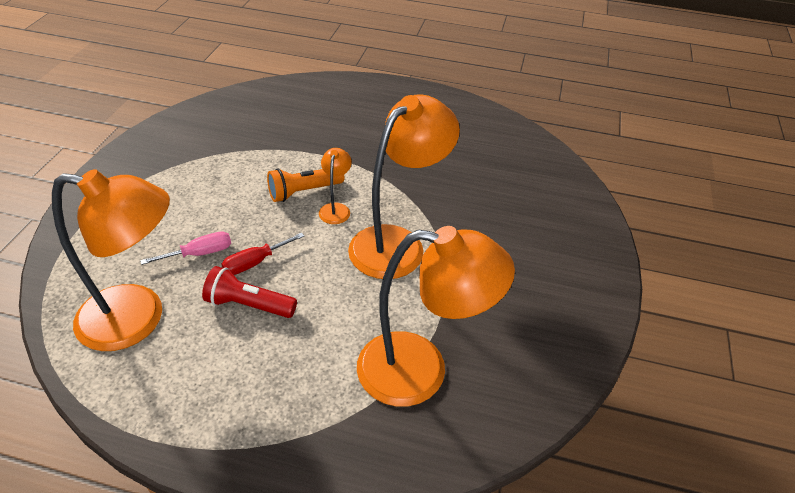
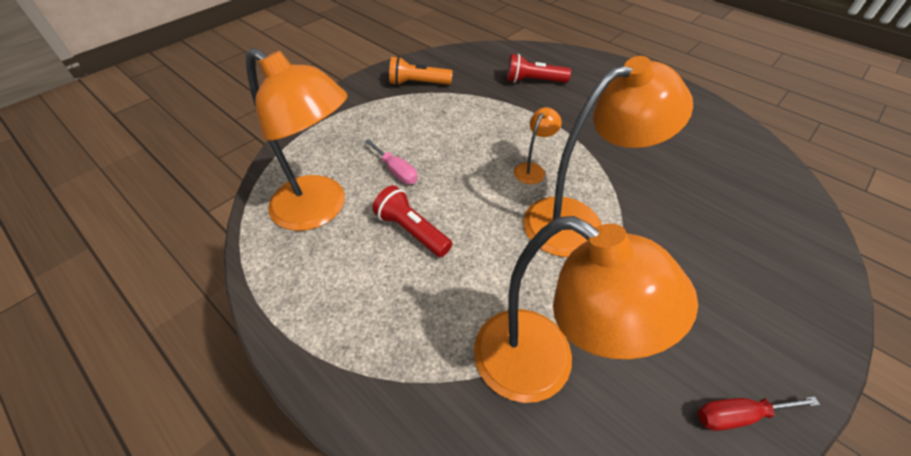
camera: 30 degrees right, 5 degrees up
pink screwdriver [140,231,231,265] -> pink screwdriver turned 45 degrees clockwise [364,139,418,184]
red screwdriver [222,233,304,275] -> red screwdriver moved to [698,396,820,431]
orange flashlight [267,168,344,202] -> orange flashlight moved to [389,56,453,86]
none -> red flashlight [507,54,571,83]

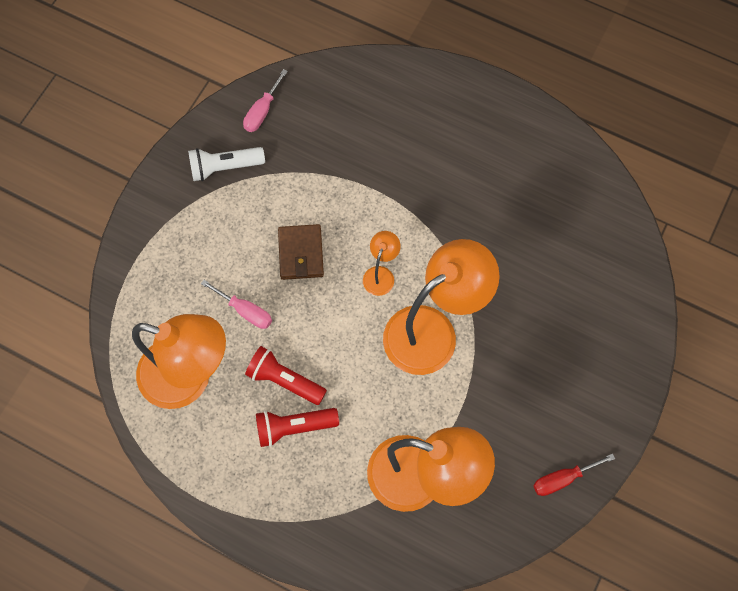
camera: 15 degrees left, 20 degrees up
orange flashlight [389,56,453,86] -> white flashlight [188,147,265,181]
red flashlight [507,54,571,83] -> red flashlight moved to [256,408,339,447]
none -> pink screwdriver [243,69,288,132]
none -> brown wallet [278,224,324,280]

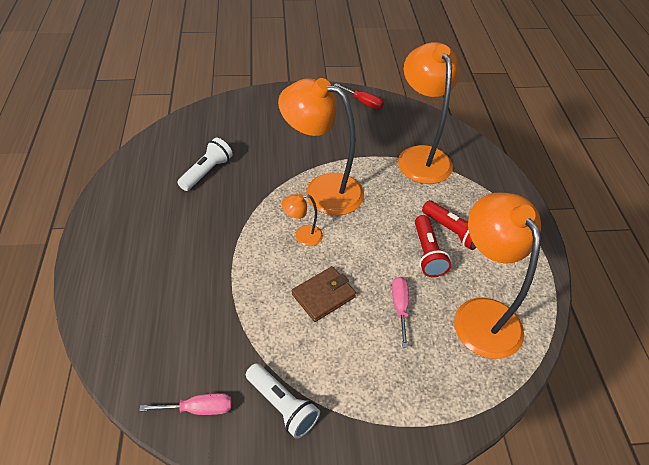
camera: 125 degrees left, 20 degrees down
none -> white flashlight [177,138,233,191]

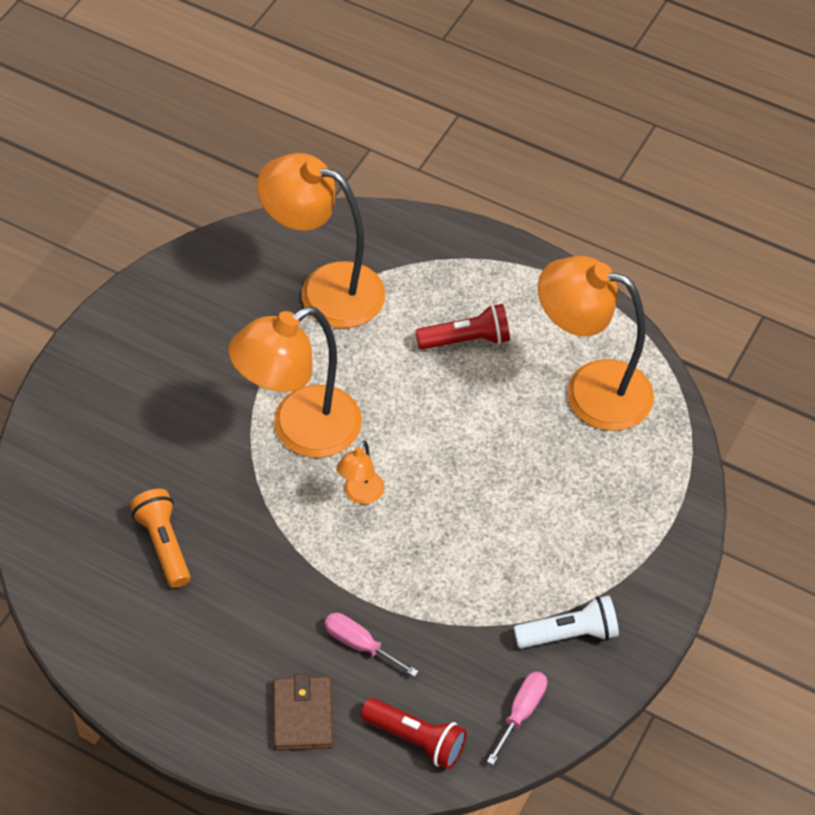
camera: 55 degrees left, 5 degrees up
white flashlight [177,138,233,191] -> orange flashlight [130,489,191,588]
brown wallet [292,266,356,322] -> brown wallet moved to [273,674,333,751]
red screwdriver [334,83,384,109] -> none
pink screwdriver [392,277,409,348] -> pink screwdriver moved to [325,613,419,677]
red flashlight [415,215,451,277] -> red flashlight moved to [361,698,467,769]

